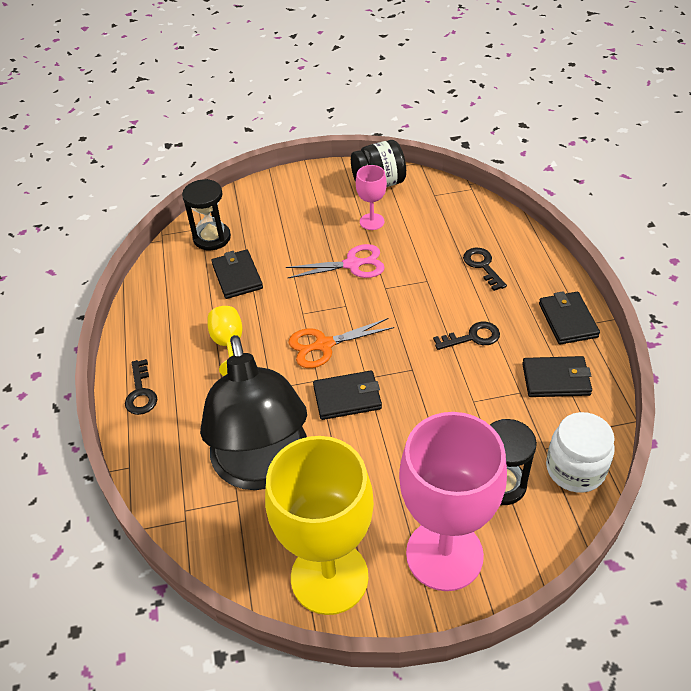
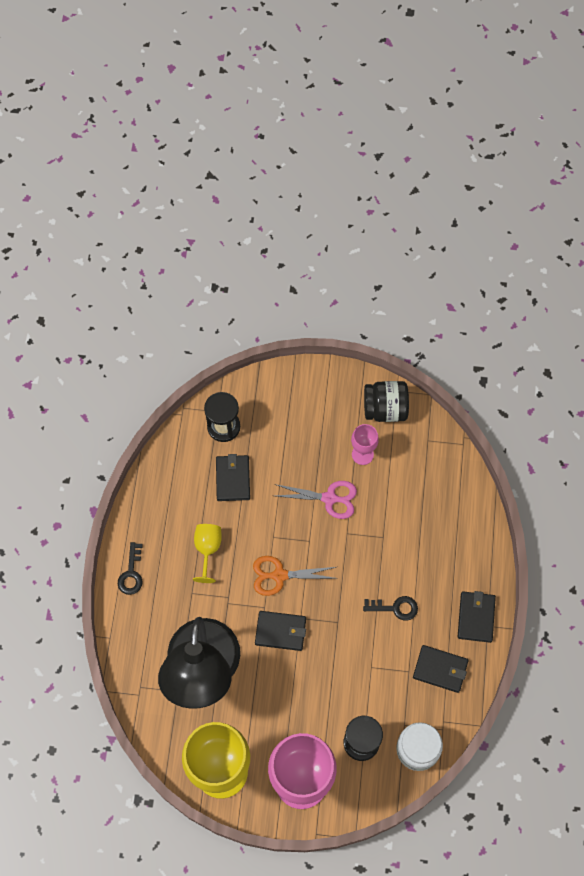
camera: 15 degrees right, 20 degrees up
black key [463,248,507,291] -> none

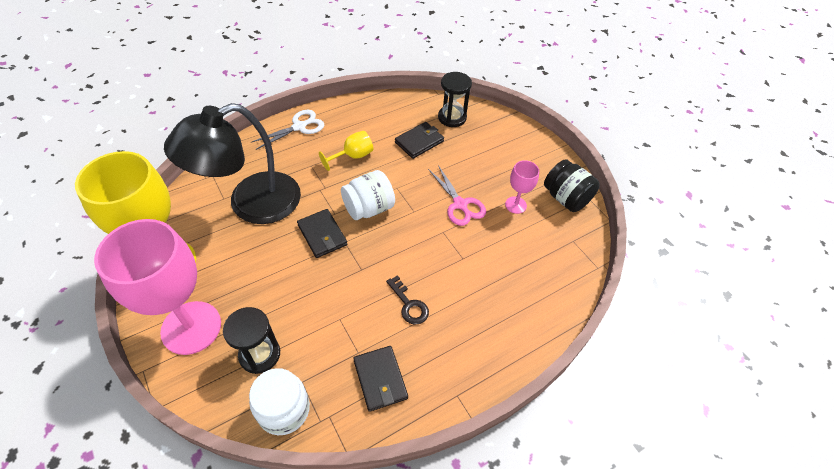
camera: 50 degrees right, 15 degrees down
black key [118,542,143,595] -> white scissors [252,110,324,150]
orange scissors [253,556,338,596] -> white jar [341,170,395,220]
black wallet [458,591,496,643] -> none

